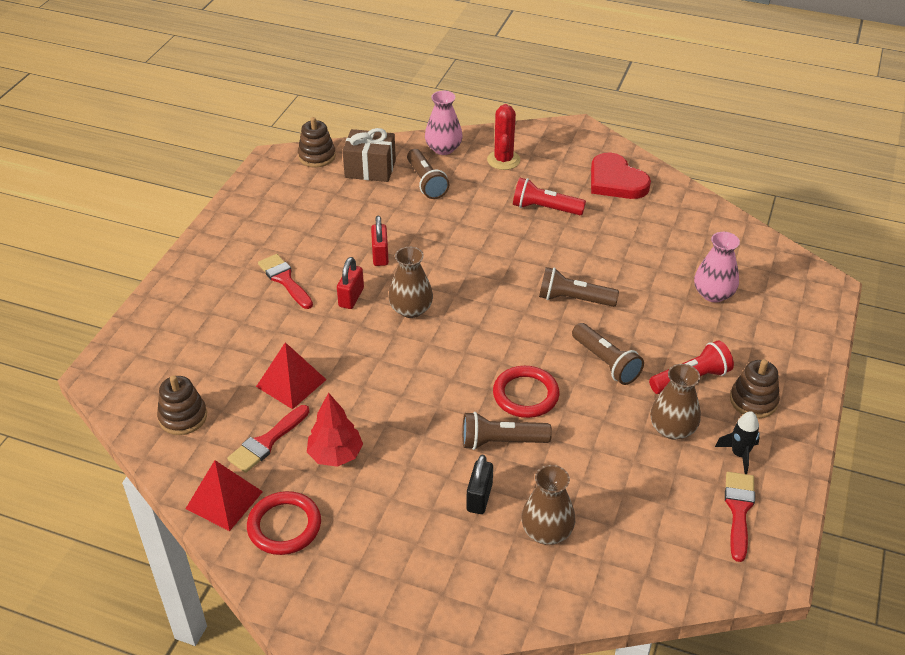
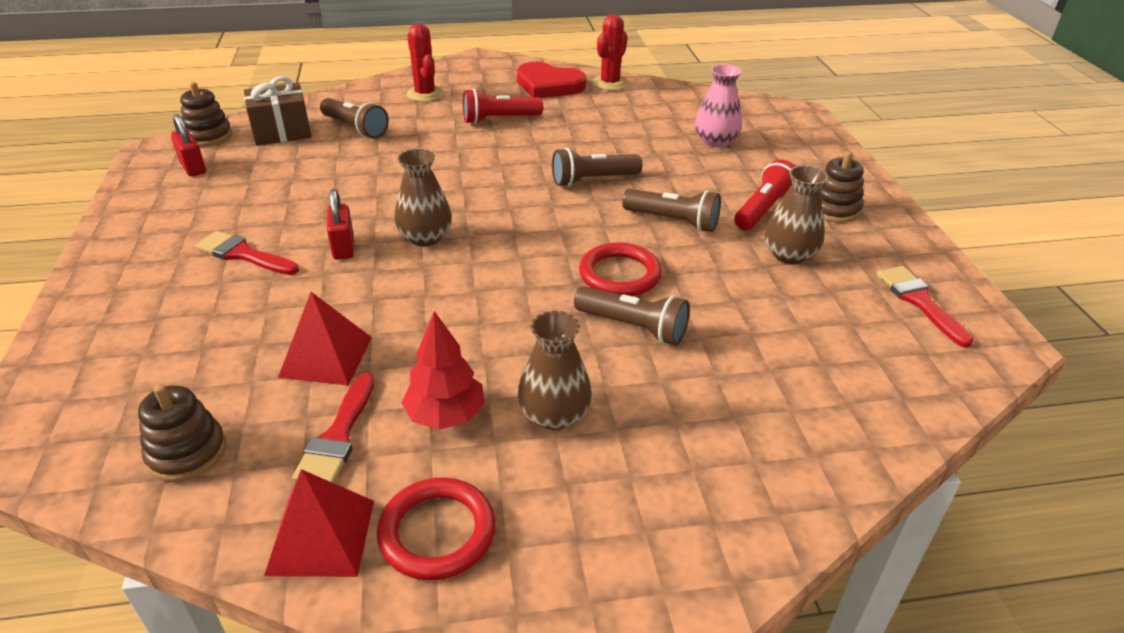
camera: 30 degrees left, 5 degrees down
red padlock [371,216,389,266] -> red padlock moved to [171,114,206,177]
pink vase [425,91,463,155] -> none
brown flashlight [462,412,552,450] -> brown flashlight turned 120 degrees counterclockwise [574,286,690,345]
black padlock [466,455,493,514] -> none
brown vase [521,465,575,545] -> brown vase moved to [518,311,592,430]
black rocket [715,411,760,474] -> none
none -> red cactus [593,14,628,91]

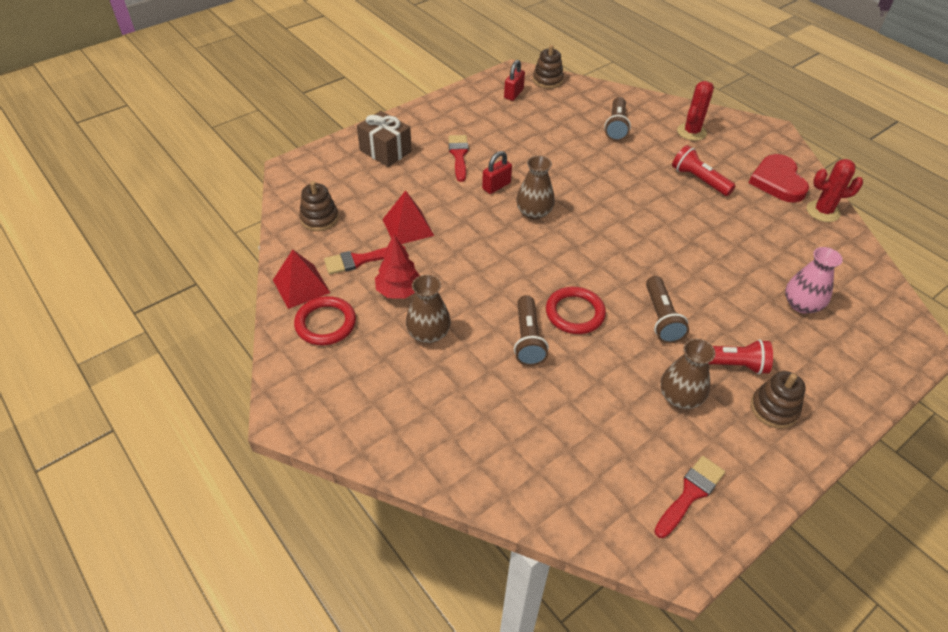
camera: 60 degrees right, 10 degrees up
brown gift [244,76,312,146] -> brown gift moved to [357,111,412,167]
brown flashlight [552,148,643,187] -> none

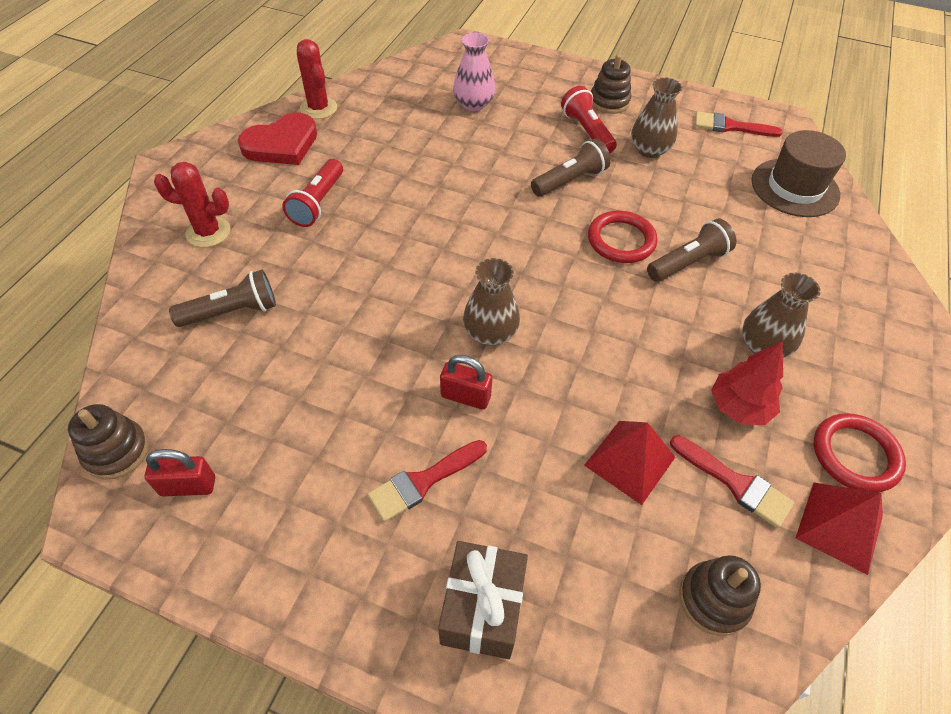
camera: 120 degrees left, 5 degrees up
none -> brown hat [751,130,846,217]

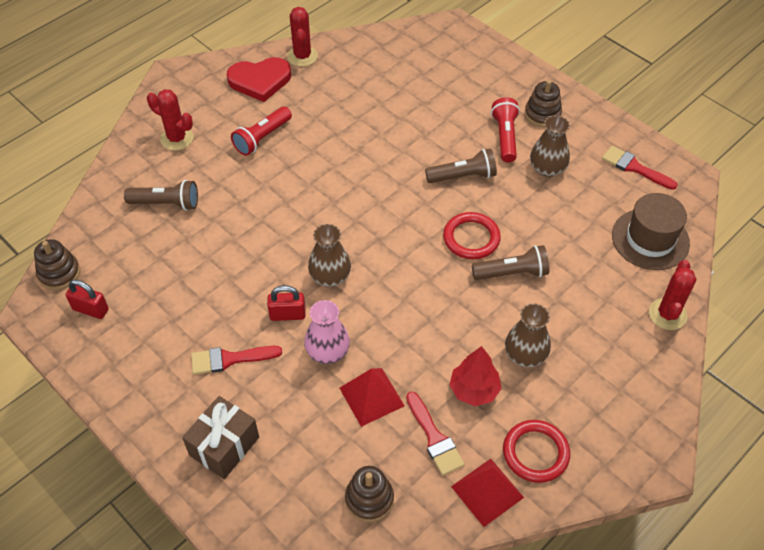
camera: 25 degrees right, 0 degrees up
red padlock [440,355,492,410] -> red padlock turned 45 degrees counterclockwise [267,285,306,321]
pink vase [453,32,496,111] -> pink vase moved to [304,300,350,364]
none -> red cactus [649,260,696,330]

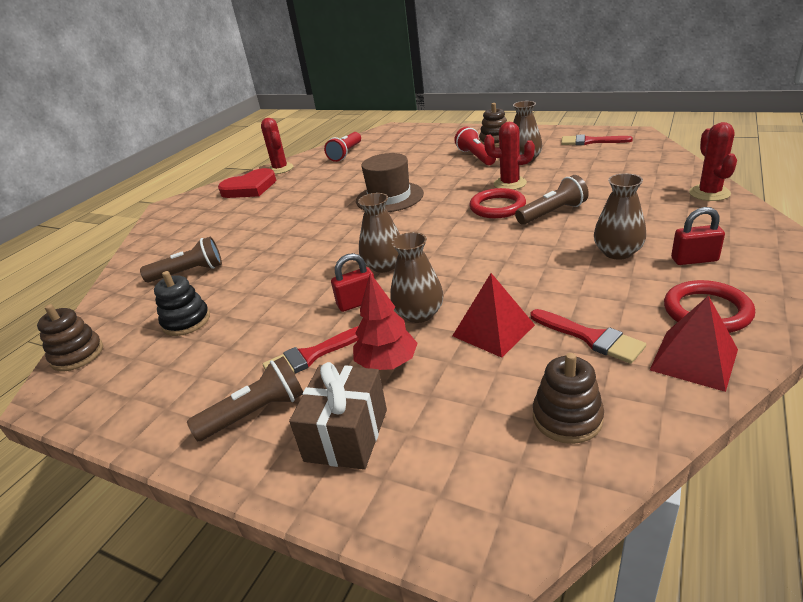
camera: 15 degrees left, 20 degrees down
red padlock [66,279,109,319] -> red padlock moved to [671,207,725,265]
red cactus [147,89,194,151] -> red cactus moved to [484,122,535,190]
red flashlight [231,107,292,156] -> red flashlight moved to [324,132,361,162]
pink vase [304,300,350,364] -> brown vase [390,232,443,323]
brown flashlight [425,149,497,183] -> brown flashlight moved to [187,357,303,441]
red tree [450,346,502,406] -> red tree moved to [353,273,418,370]
brown hat [612,193,690,270] -> brown hat moved to [356,153,424,212]
none -> black stacking toy [154,271,210,336]

